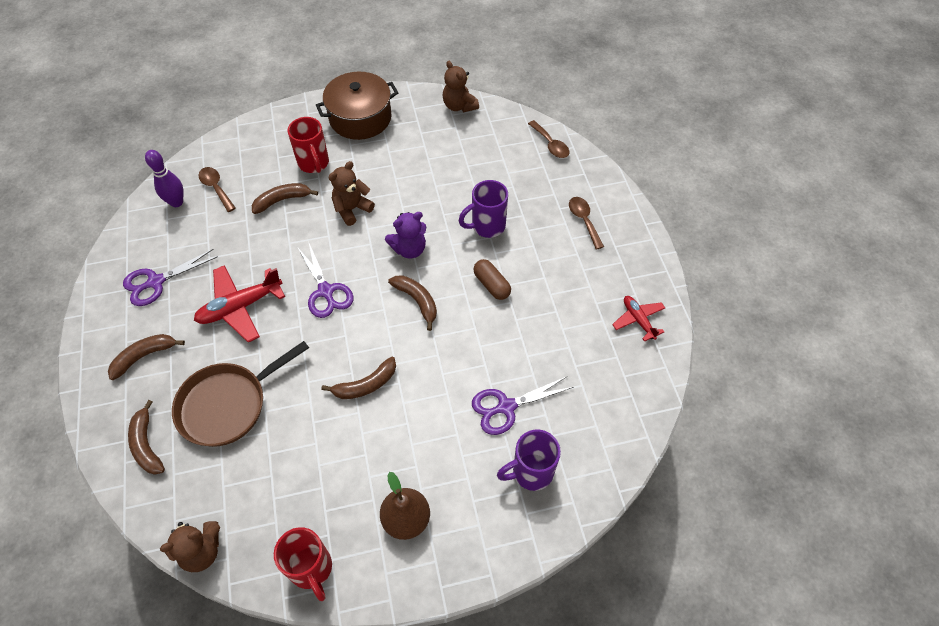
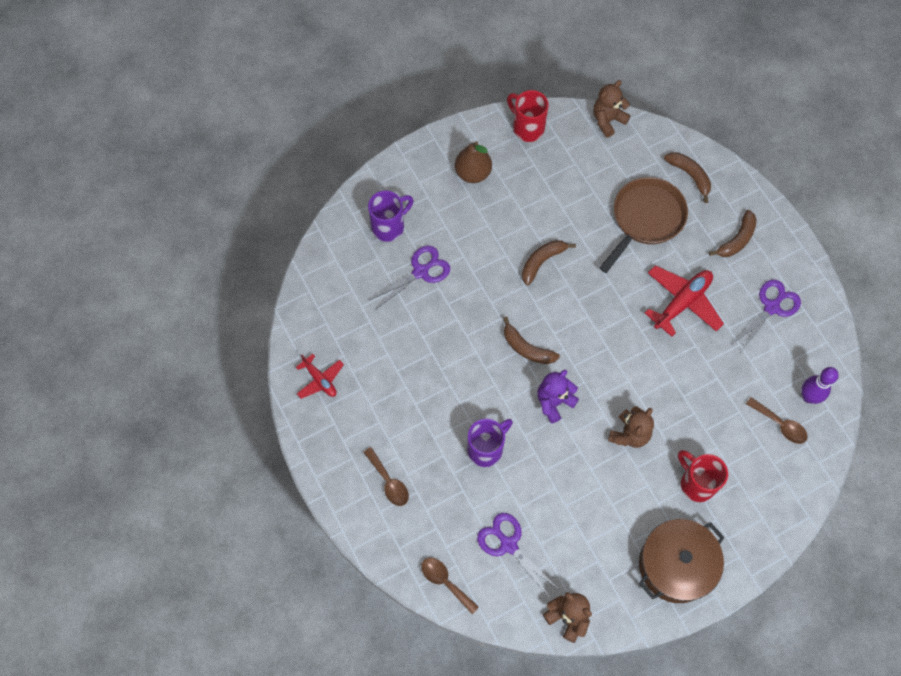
camera: 165 degrees right, 10 degrees up
brown banana [252,183,318,214] -> none
purple scissors [298,241,353,318] -> purple scissors moved to [477,513,560,598]
brown capsule [473,259,511,300] -> none

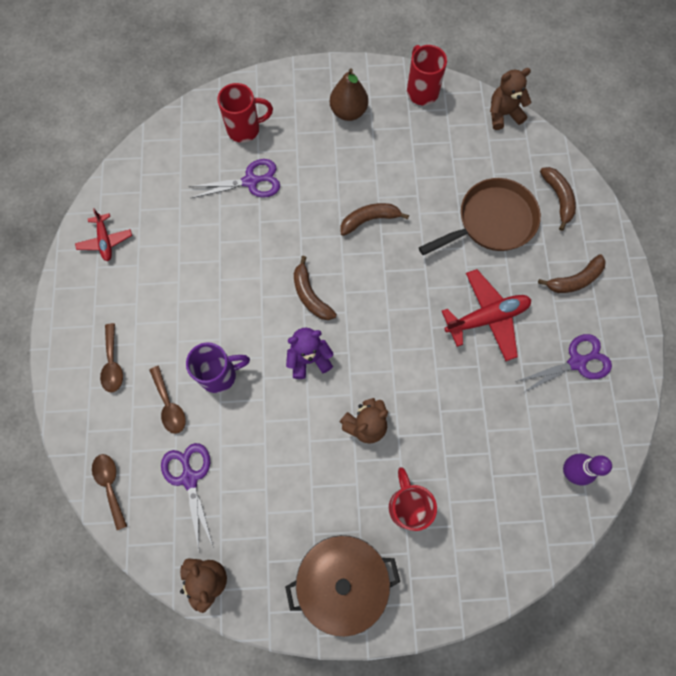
camera: 25 degrees right, 5 degrees up
purple mug [368,191,413,242] -> red mug [217,83,273,143]
brown spoon [746,397,808,444] -> brown spoon moved to [149,366,186,434]

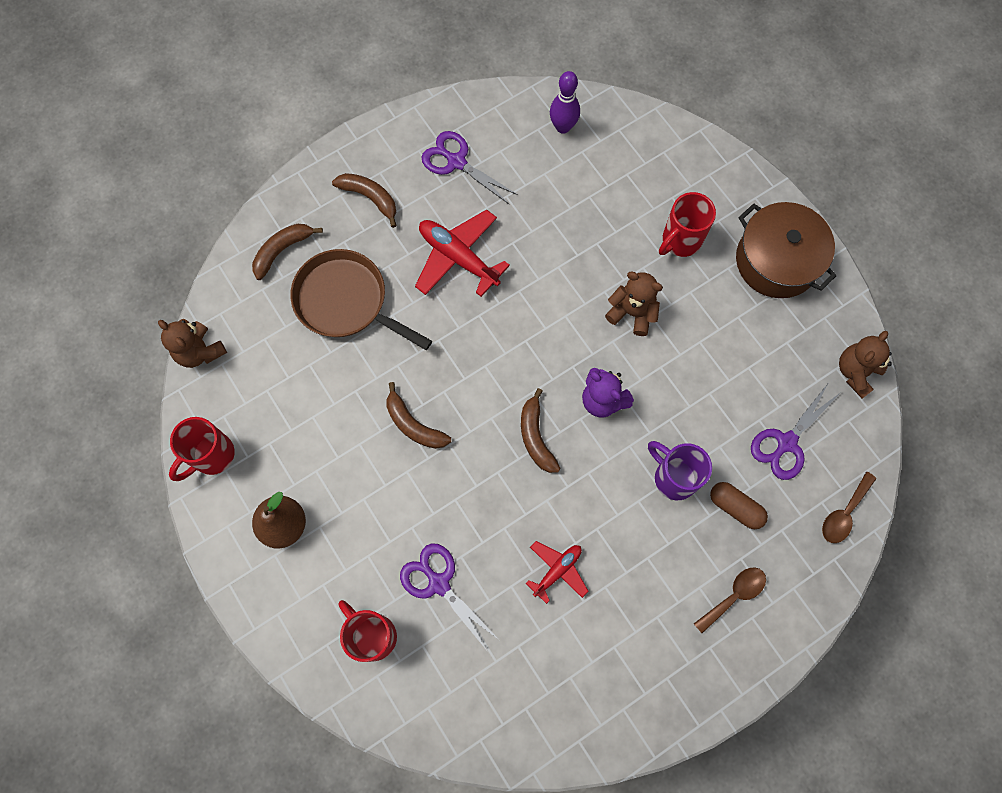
camera: 120 degrees left, 0 degrees up
red plane [75,208,132,261] -> red plane moved to [526,541,588,604]
brown spoon [149,366,186,434] -> brown capsule [710,482,768,529]
brown banana [294,256,337,320] -> brown banana turned 135 degrees clockwise [521,388,561,473]

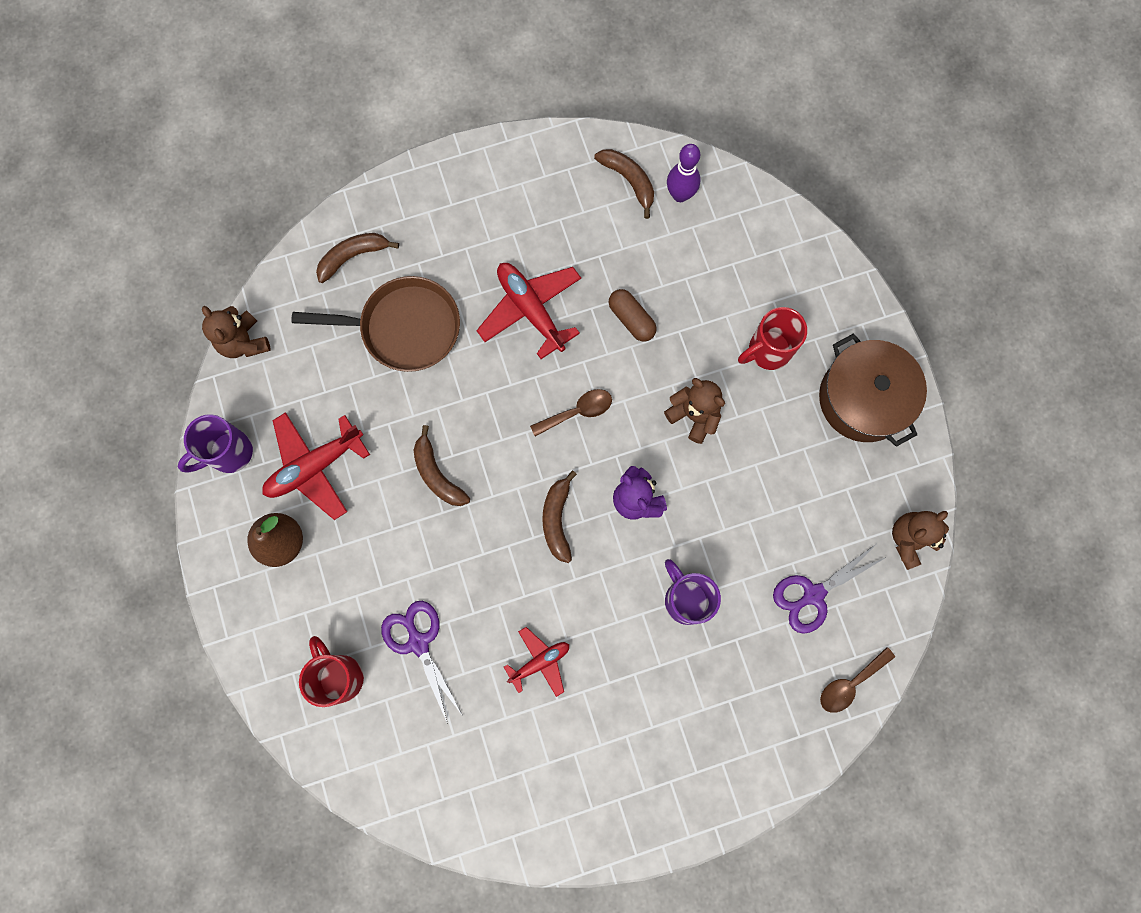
camera: 15 degrees right, 5 degrees up
red mug [169,417,235,481] -> purple mug [178,414,253,473]
brown pan [290,249,432,350] -> brown pan turned 135 degrees clockwise [292,276,460,372]
brown banana [332,173,397,228] -> brown banana moved to [594,149,654,219]
purple scissors [421,131,518,205] -> none
brown spoon [694,567,766,633] -> brown spoon moved to [530,389,612,436]
brown capsule [710,482,768,529] -> brown capsule moved to [609,289,657,342]
none -> red plane [262,412,370,520]

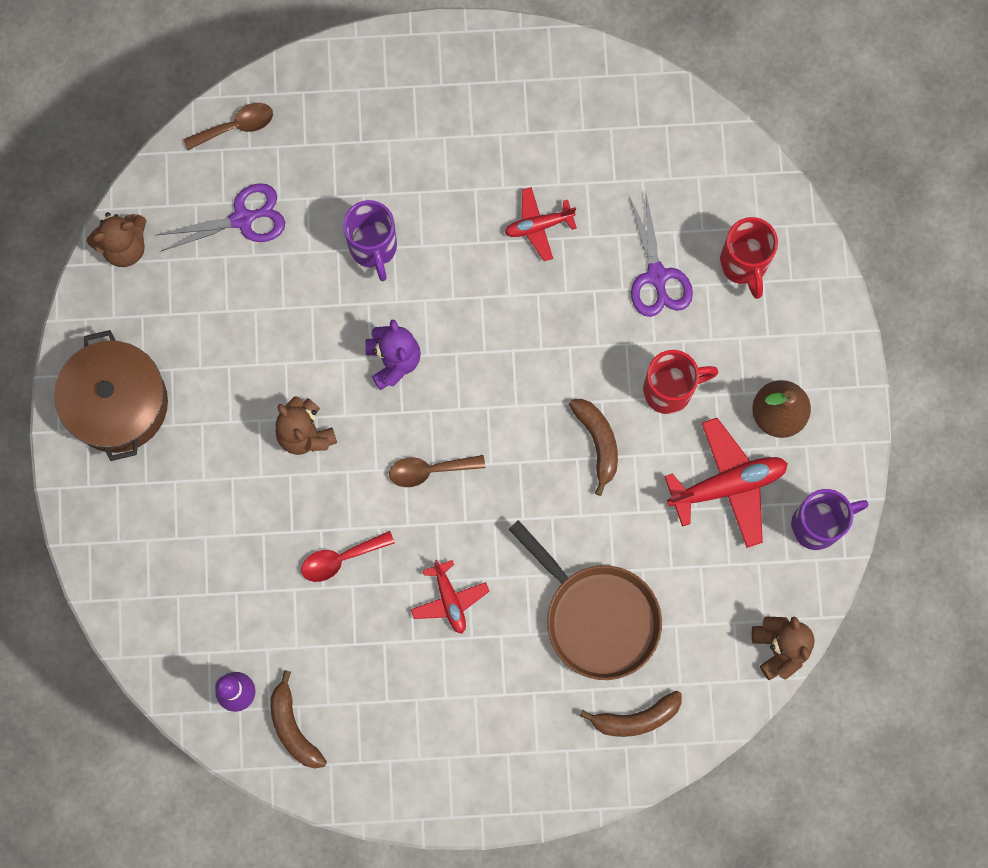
camera: 165 degrees left, 0 degrees up
brown pan [292,276,460,372] -> brown pan turned 150 degrees counterclockwise [509,520,662,680]
red plane [476,263,581,359] -> red plane [411,560,490,634], size x0.60
brown banana [542,470,577,563] -> none
brown capsule [609,289,657,342] -> red spoon [301,531,395,582]
red mug [738,307,807,370] -> red mug moved to [643,350,718,414]

